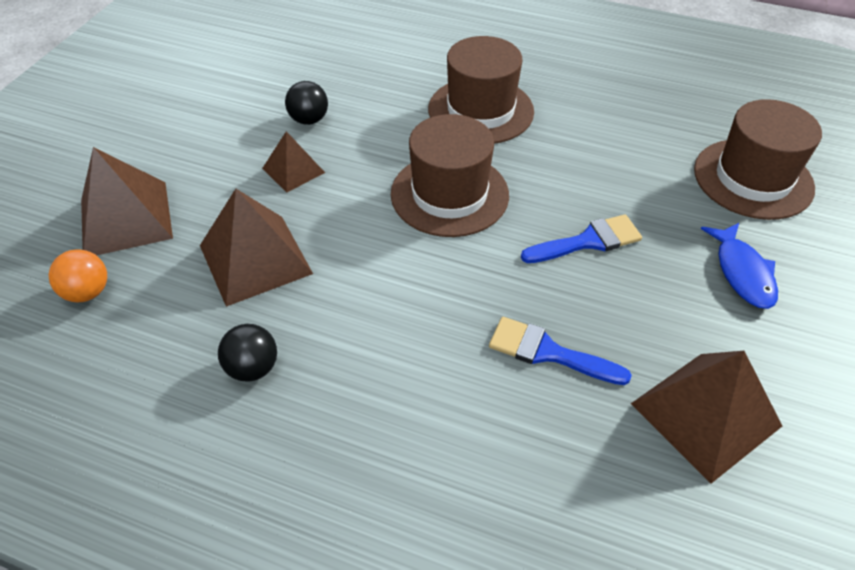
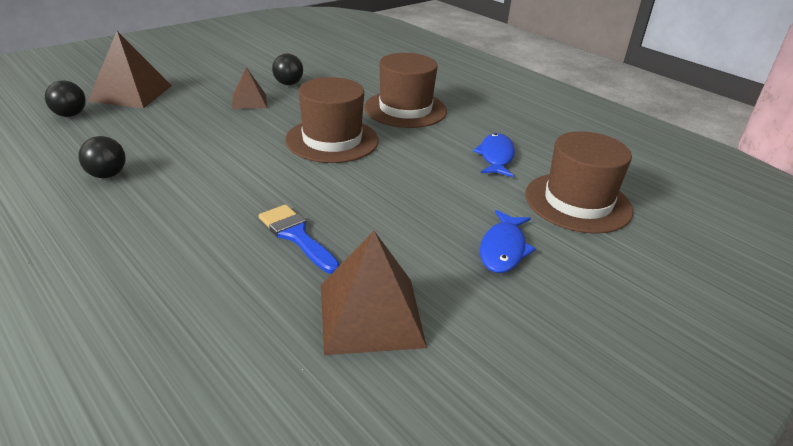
camera: 25 degrees right, 15 degrees down
orange ball [48,250,107,302] -> black ball [45,80,86,117]
brown pyramid [200,189,313,307] -> none
blue brush [521,214,642,263] -> none
none -> blue fish [473,133,515,177]

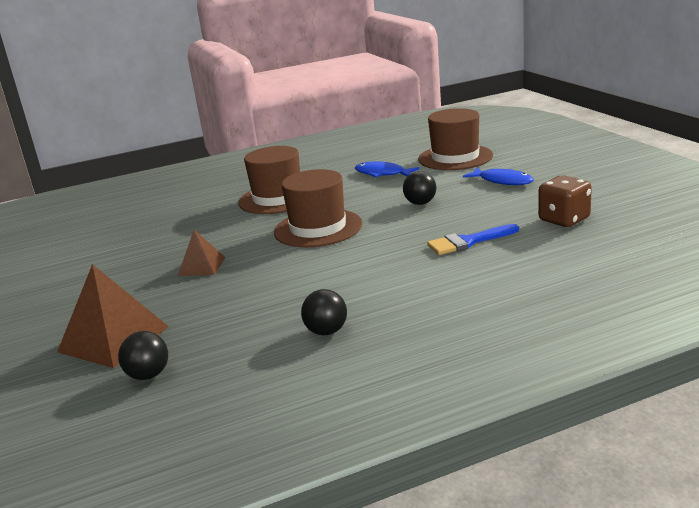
camera: 65 degrees left, 10 degrees down
black ball [272,53,303,85] -> black ball moved to [403,171,436,205]
brown pyramid [321,231,427,355] -> brown dice [538,175,592,227]

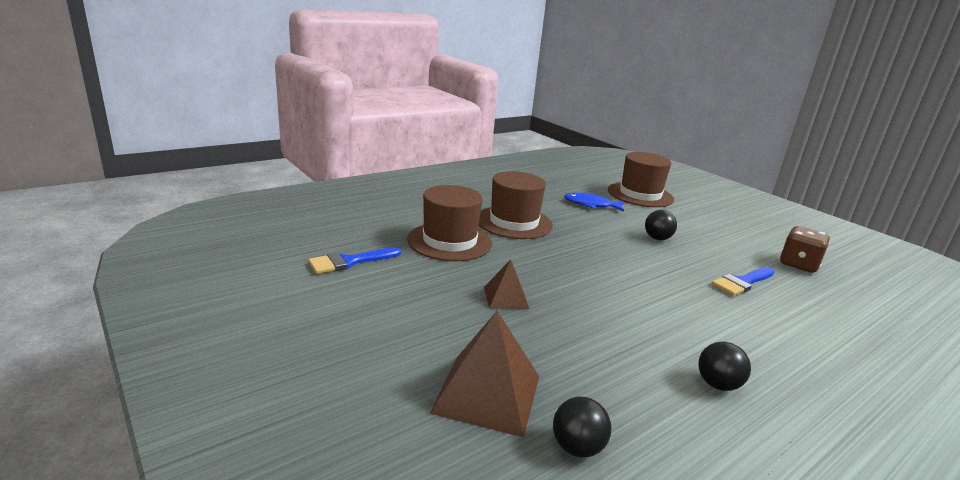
camera: 20 degrees left, 0 degrees up
brown hat [274,169,362,247] -> brown hat moved to [407,185,492,261]
blue fish [463,167,534,185] -> none
none -> blue brush [308,247,401,274]

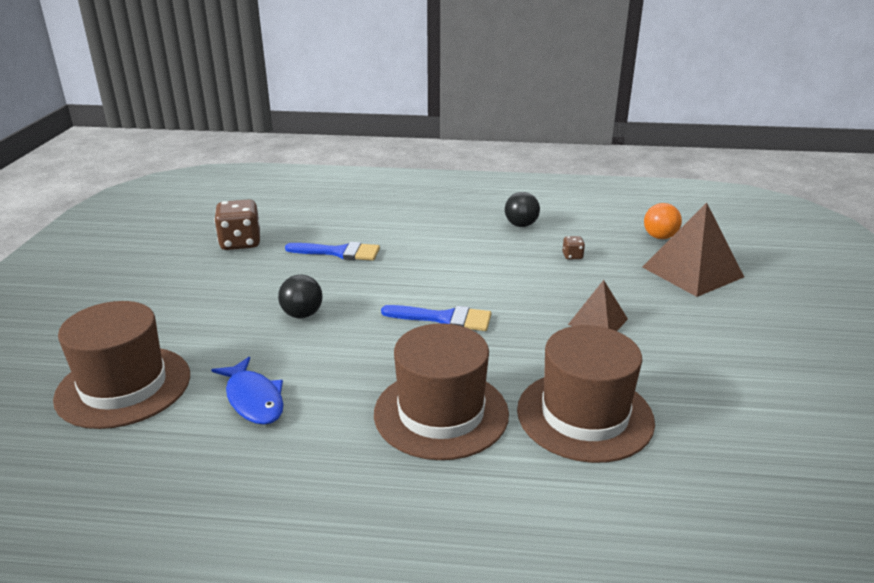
camera: 135 degrees left, 5 degrees up
blue brush [308,247,401,274] -> blue brush moved to [381,305,491,331]
black ball [553,397,612,458] -> orange ball [644,203,682,239]
none -> brown dice [562,236,585,259]

